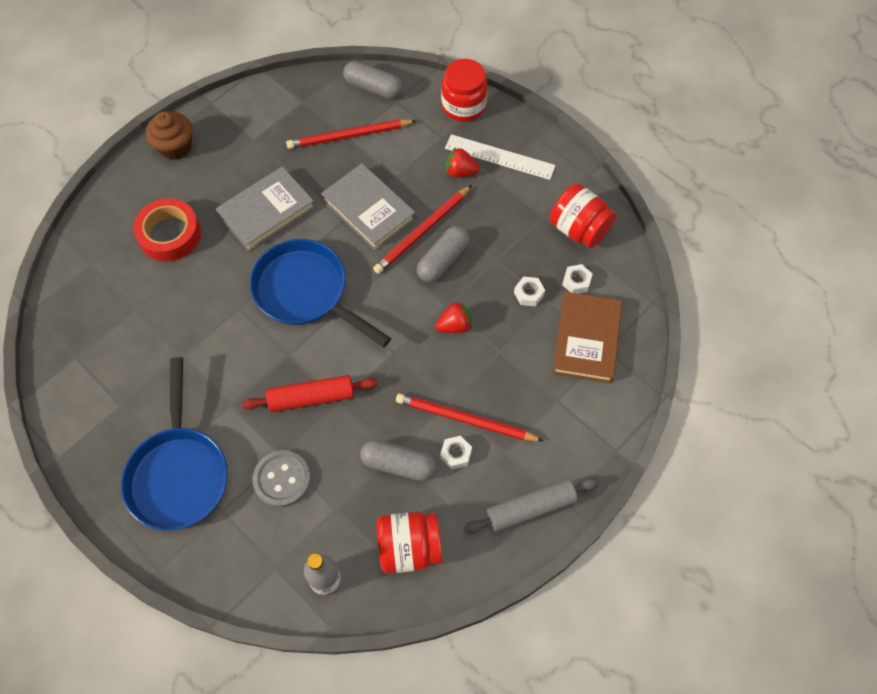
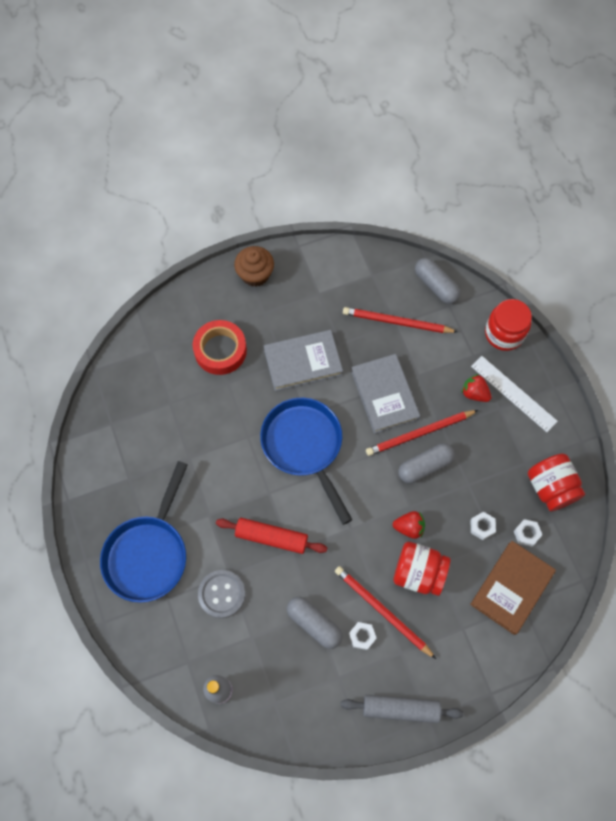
camera: 25 degrees right, 5 degrees up
red jar [377,511,442,574] -> red jar moved to [393,542,451,596]

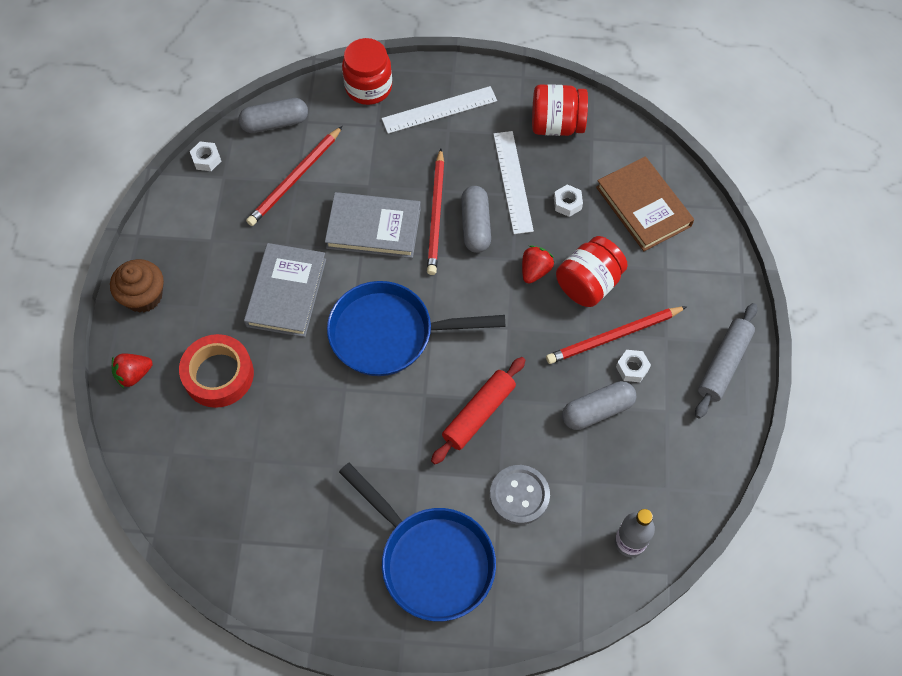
camera: 65 degrees left, 5 degrees down
red strawberry [461,374,491,402] -> red strawberry moved to [112,353,153,388]
white nut [514,519,542,547] -> white nut moved to [190,141,221,171]
none -> white ruler [493,131,534,234]

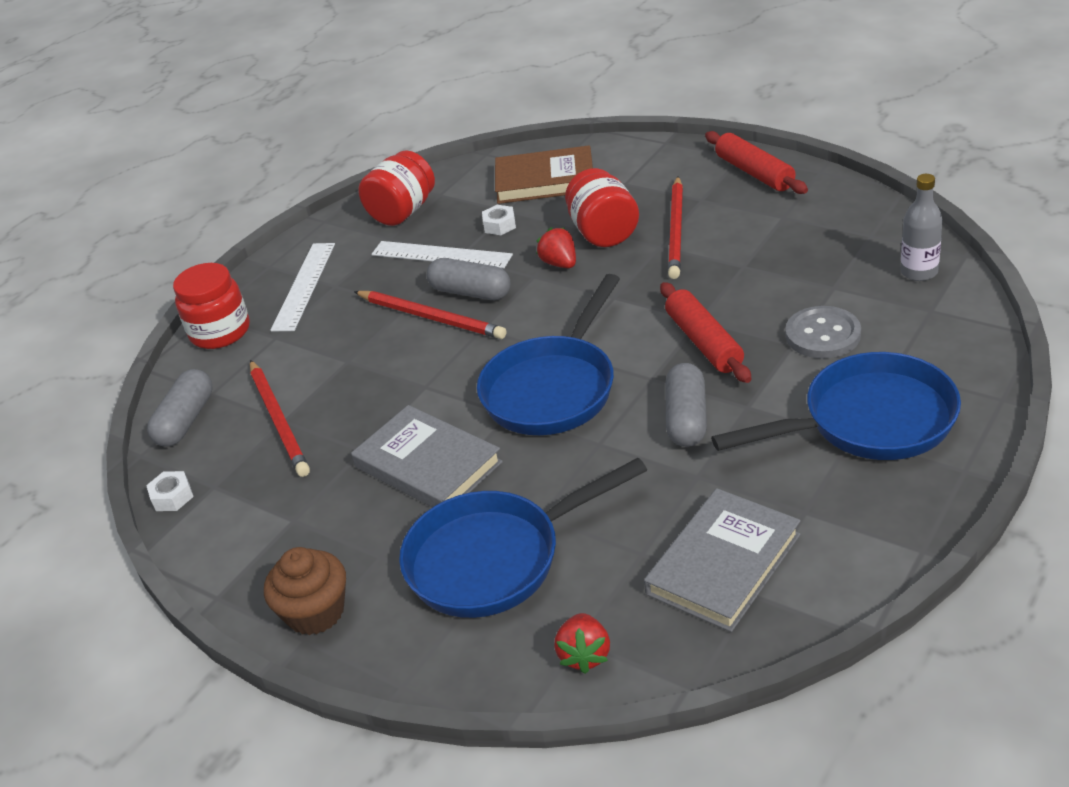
camera: 55 degrees left, 25 degrees down
red strawberry [112,353,153,388] -> red strawberry moved to [554,613,610,674]
red tape [179,334,254,408] -> blue pan [399,458,647,618]
grey book [325,192,421,258] -> grey book moved to [644,488,801,632]
grey capsule [562,381,636,430] -> grey capsule moved to [665,363,707,447]
white nut [616,350,651,382] -> none
grey rolling pin [695,303,757,419] -> red rolling pin [705,131,808,194]

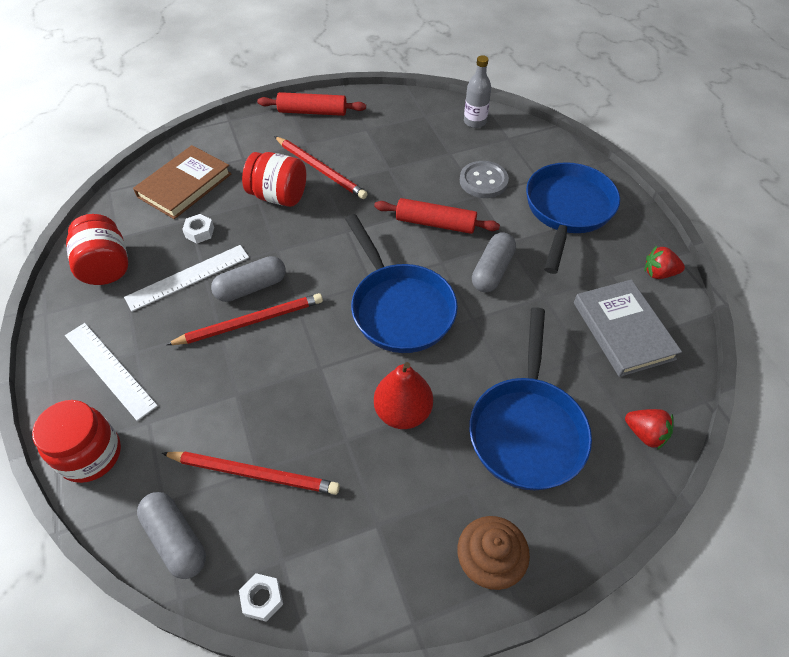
camera: 60 degrees left, 15 degrees up
grey book [351,405,503,507] -> red pear [374,362,433,429]
red strawberry [536,227,576,268] -> red strawberry moved to [644,246,685,279]
grey capsule [665,363,707,447] -> grey capsule turned 75 degrees clockwise [472,232,516,292]

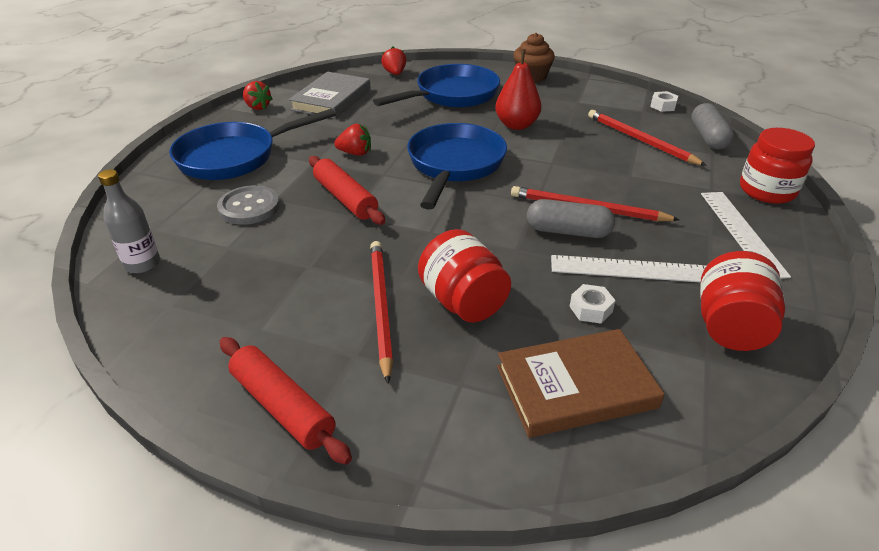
camera: 140 degrees left, 15 degrees down
grey capsule [472,232,516,292] -> red strawberry [334,124,371,156]

